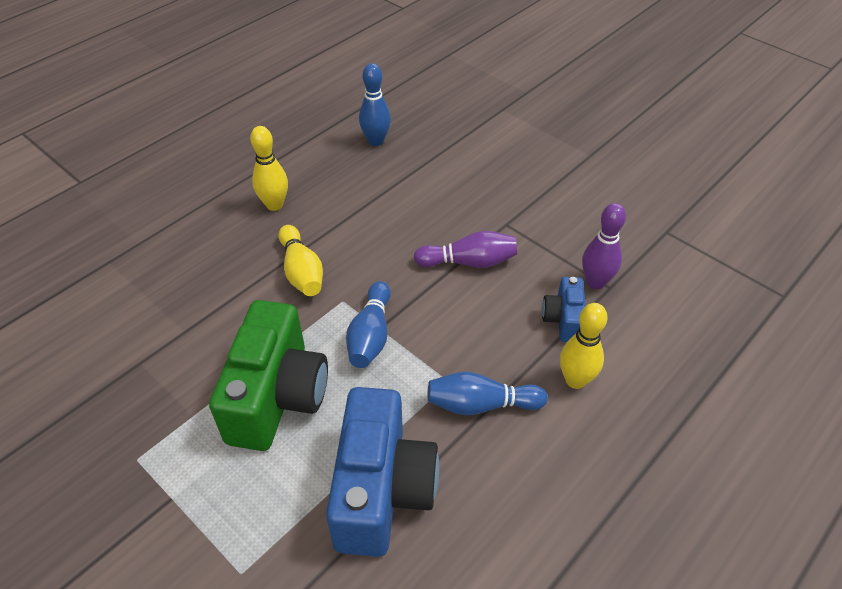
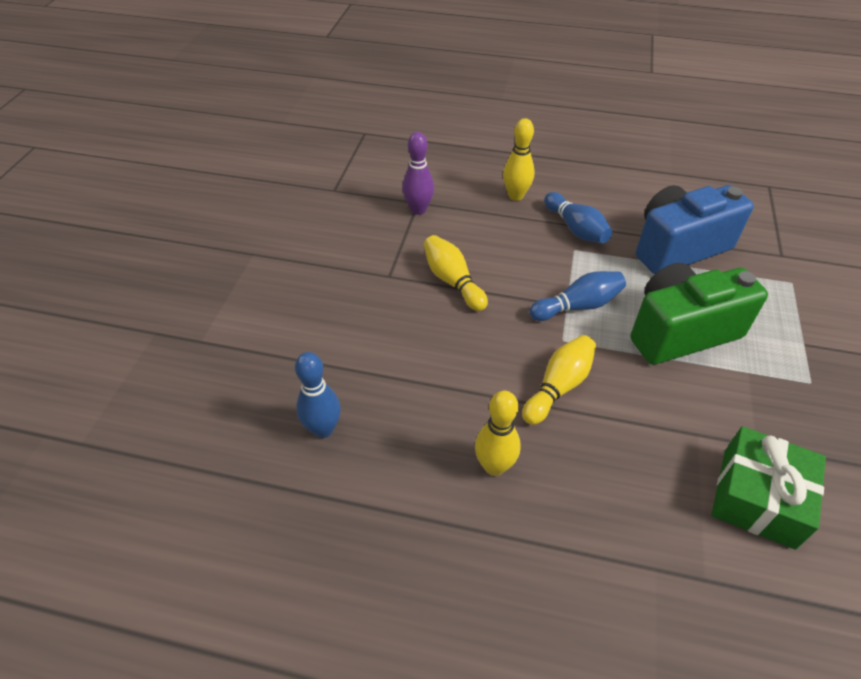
camera: 120 degrees left, 0 degrees up
purple bowling pin [414,231,517,268] -> yellow bowling pin [424,235,488,311]
blue camera [542,277,586,342] -> none
none -> green gift [711,426,826,550]

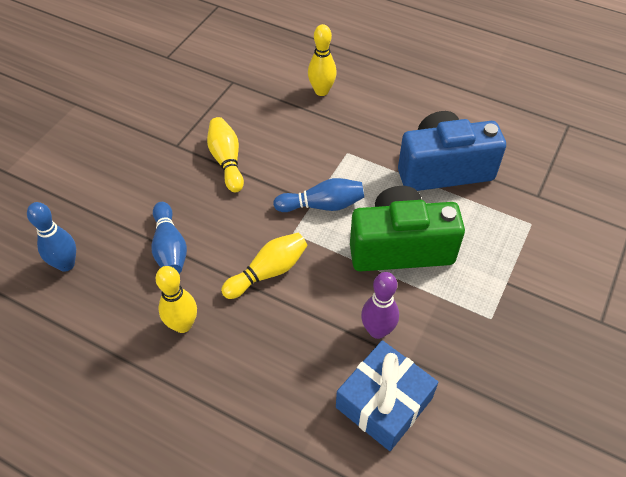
camera: 15 degrees right, 5 degrees up
purple bowling pin [402,132,434,215] -> purple bowling pin moved to [361,272,399,339]
blue bowling pin [544,192,613,243] -> blue bowling pin moved to [151,202,187,274]
green gift [711,426,826,550] -> blue gift [336,340,438,451]

